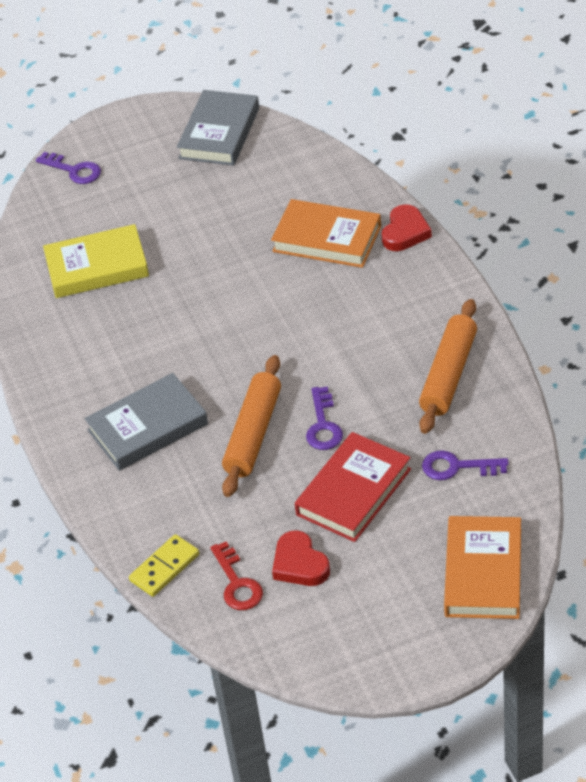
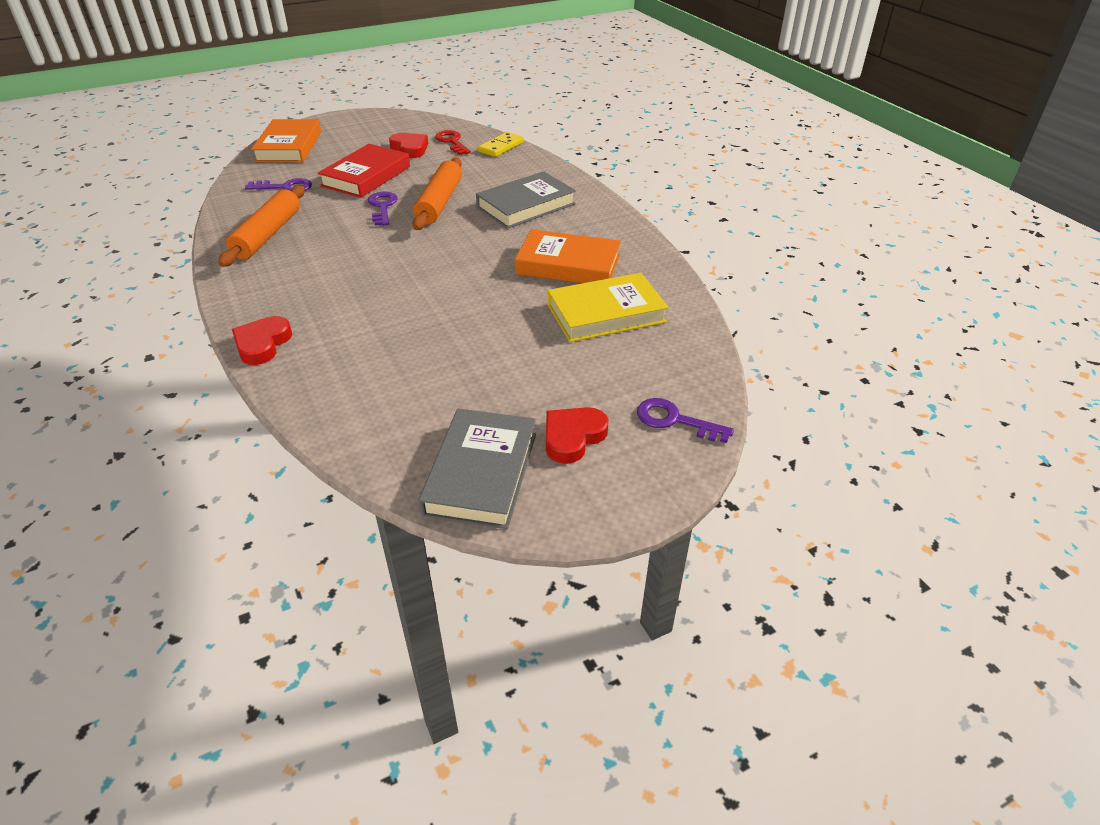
camera: 170 degrees right, 5 degrees down
orange book [271,199,381,268] -> orange book moved to [515,229,621,283]
none -> red heart [546,407,609,464]

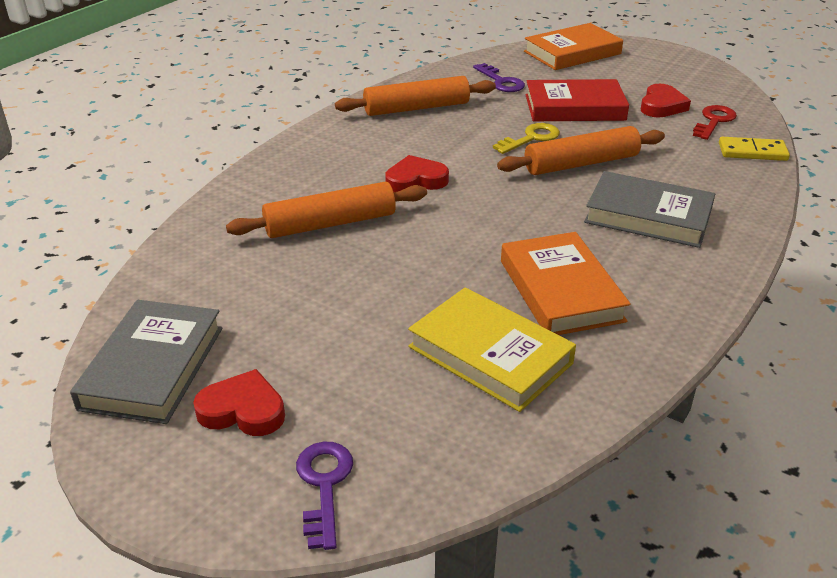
camera: 60 degrees right, 5 degrees down
red heart [232,316,292,365] -> red heart moved to [385,155,449,192]
purple key [368,191,397,226] -> yellow key [493,123,560,154]
grey book [419,408,536,529] -> grey book turned 60 degrees counterclockwise [70,300,222,424]
none -> orange rolling pin [226,182,427,238]

